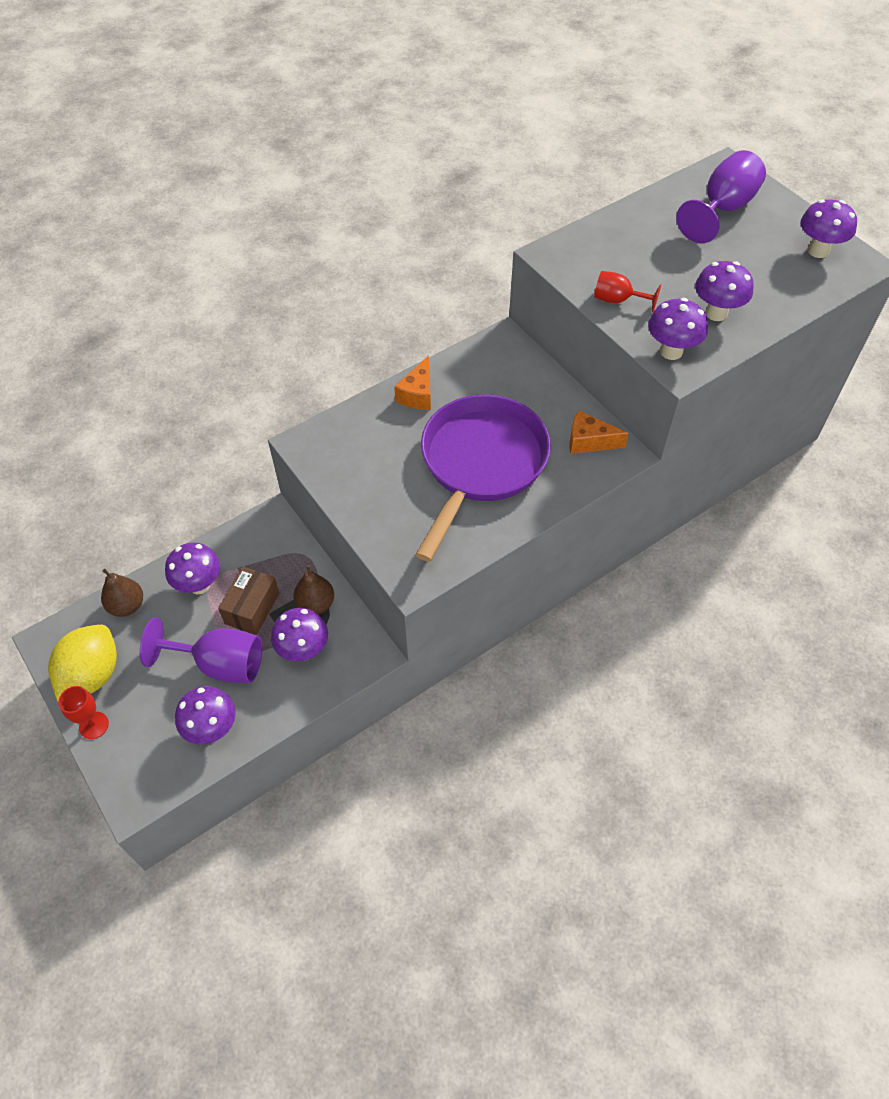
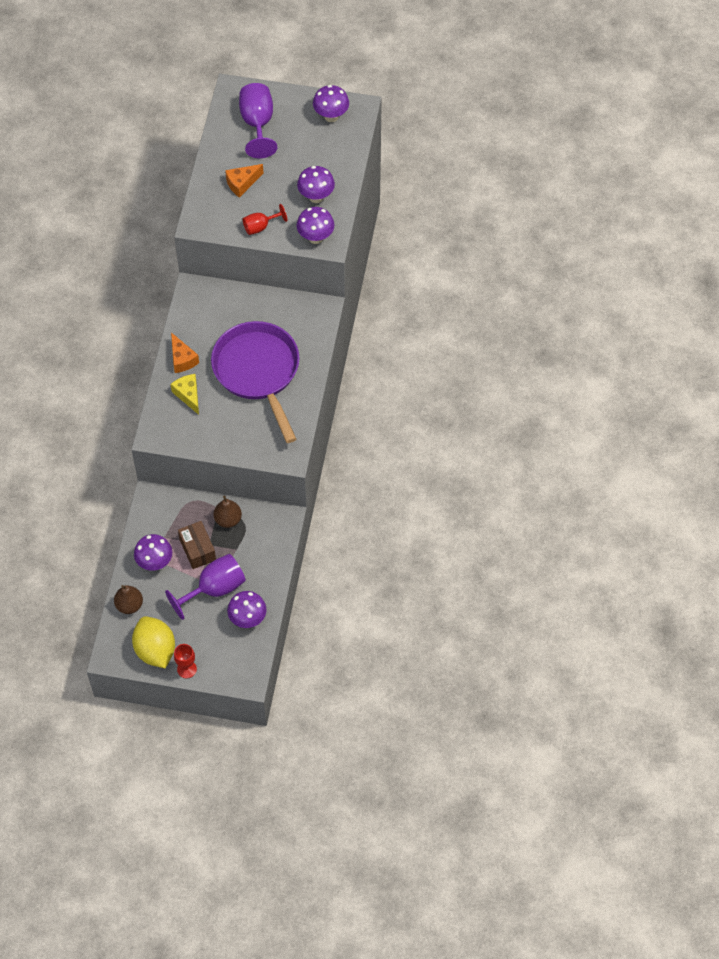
camera: 45 degrees left, 5 degrees up
purple mushroom [271,608,328,661] -> none
orange cheese [570,410,629,454] -> orange cheese moved to [225,164,264,198]
none -> yellow cheese [171,374,199,415]

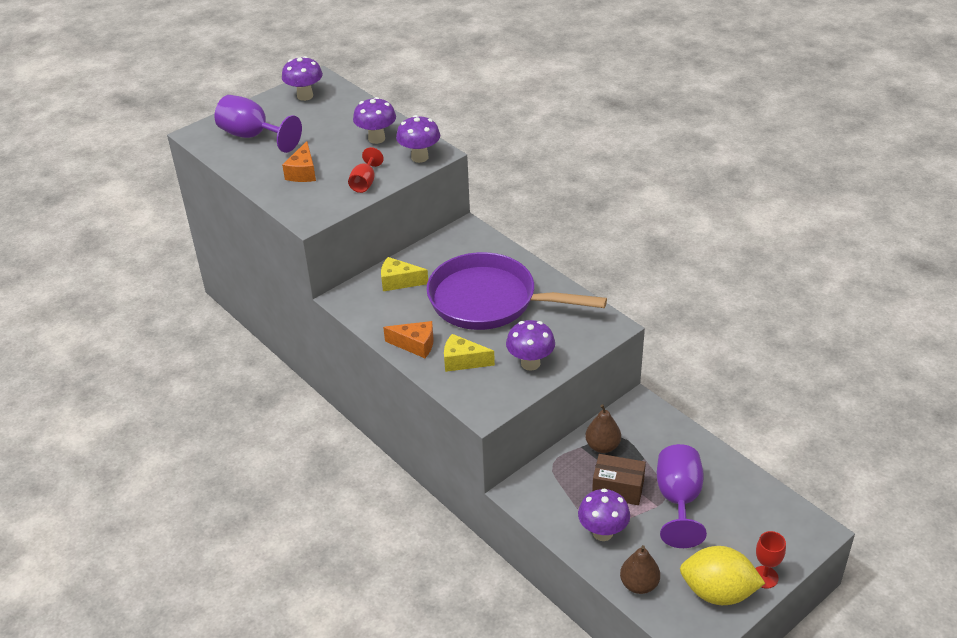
camera: 50 degrees left, 20 degrees down
purple mushroom [227,591,266,628] -> purple mushroom moved to [506,320,555,371]
none -> yellow cheese [381,257,428,291]

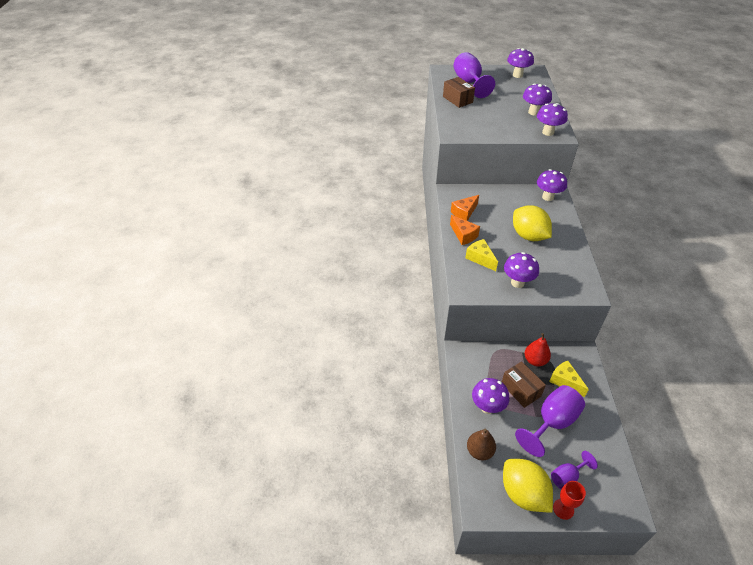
camera: 40 degrees right, 5 degrees up
orange cheese [282,141,316,182] -> orange cheese moved to [451,195,479,221]
red goblet [348,147,384,193] -> none
yellow cheese [381,257,428,291] -> yellow cheese moved to [549,361,589,397]
purple pan [426,252,607,330] -> yellow lemon [513,205,552,241]
brown pear [585,404,621,453] -> red pear [525,333,551,366]
none -> brown box [443,77,475,108]
none -> purple mushroom [537,169,567,201]
none -> purple goblet [551,451,598,489]

